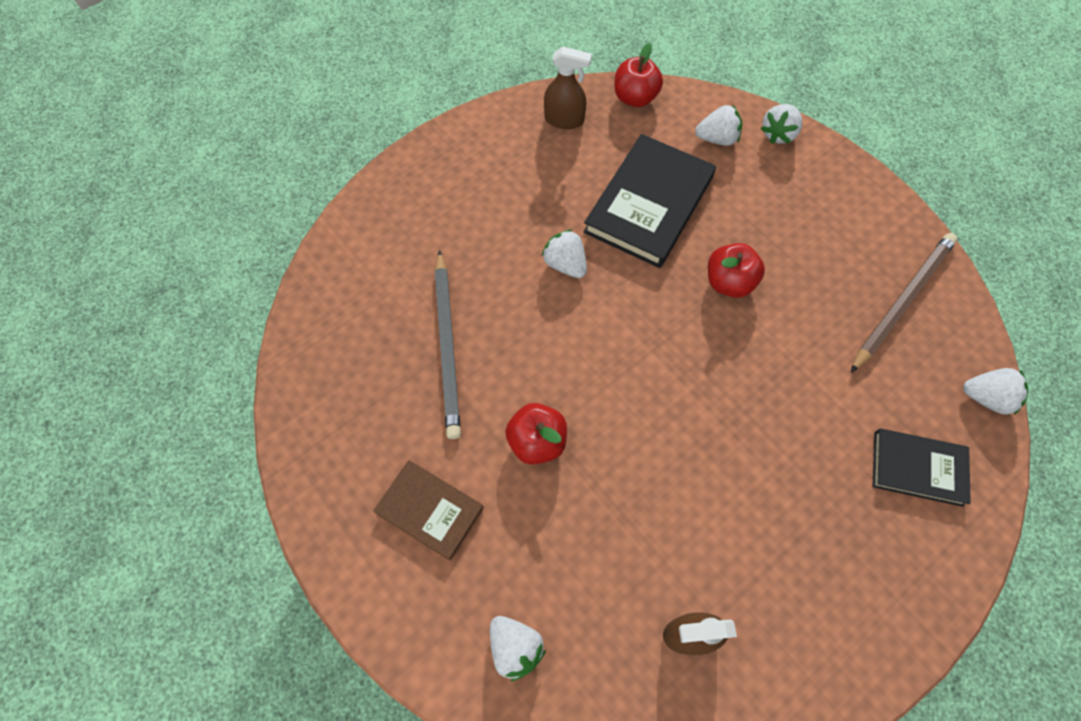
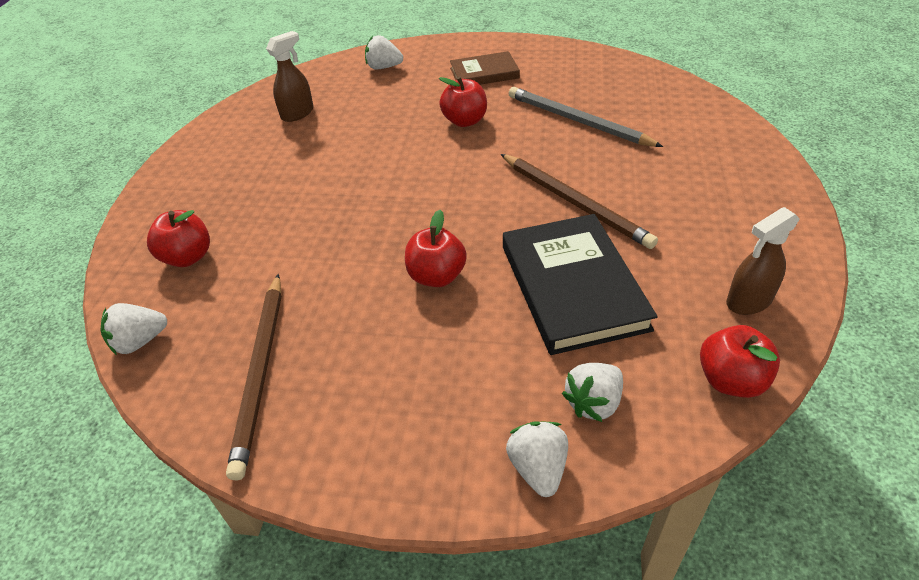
camera: 140 degrees right, 20 degrees down
white strawberry [542,229,587,278] -> brown pencil [501,154,658,249]
black book [873,428,971,507] -> red apple [147,210,210,267]

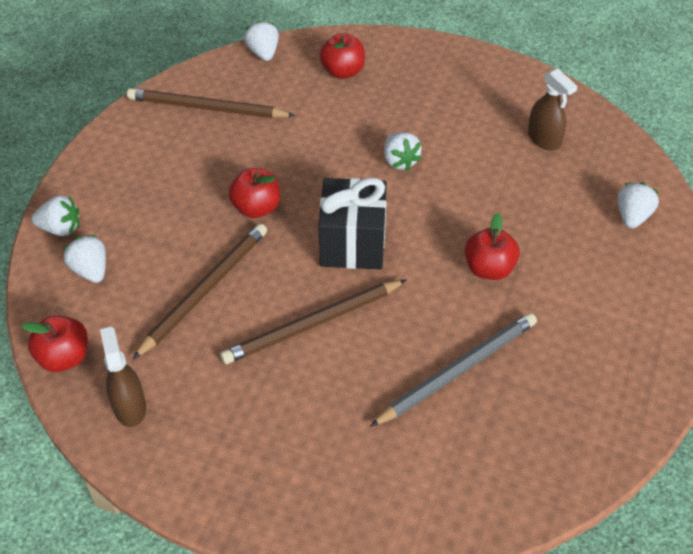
camera: 100 degrees right, 5 degrees up
brown book [450,51,520,85] -> none
black book [503,214,658,355] -> brown pencil [133,223,267,359]
none -> black gift [318,178,387,269]
none -> white strawberry [384,132,422,171]

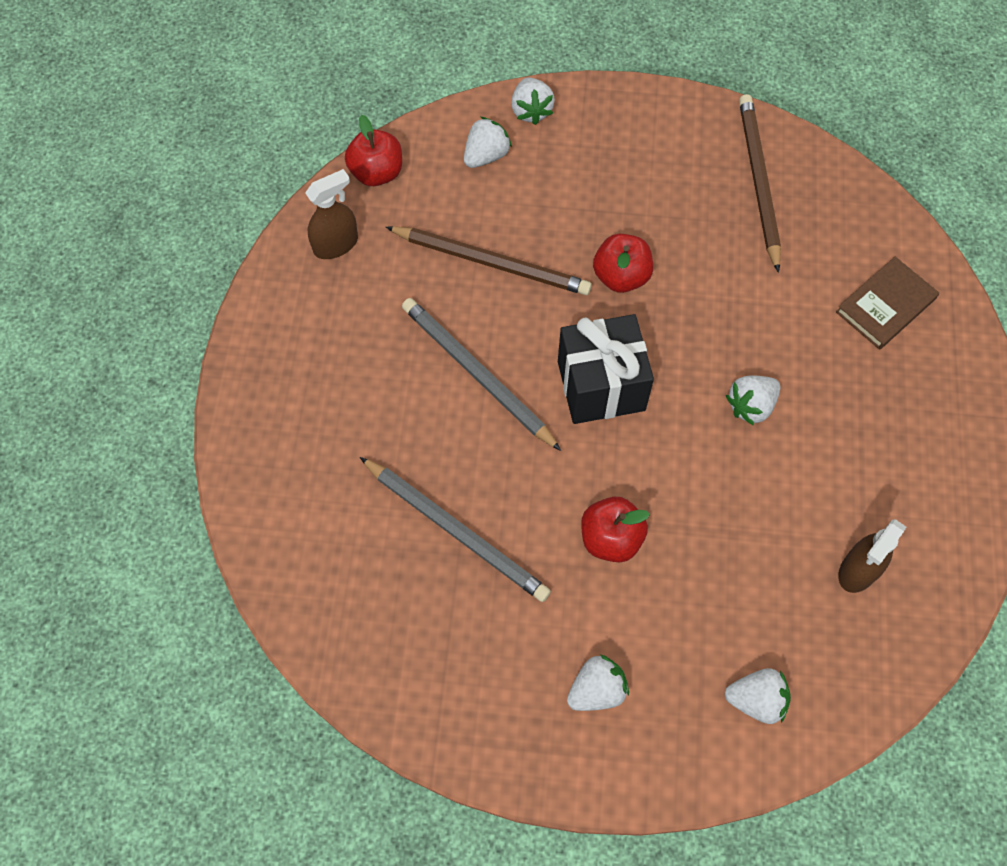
camera: 75 degrees right, 15 degrees up
brown pencil [220,280,406,364] -> grey pencil [402,298,561,451]
white strawberry [244,20,279,61] -> white strawberry moved to [567,654,629,711]
red apple [320,33,365,79] -> brown book [836,257,939,350]

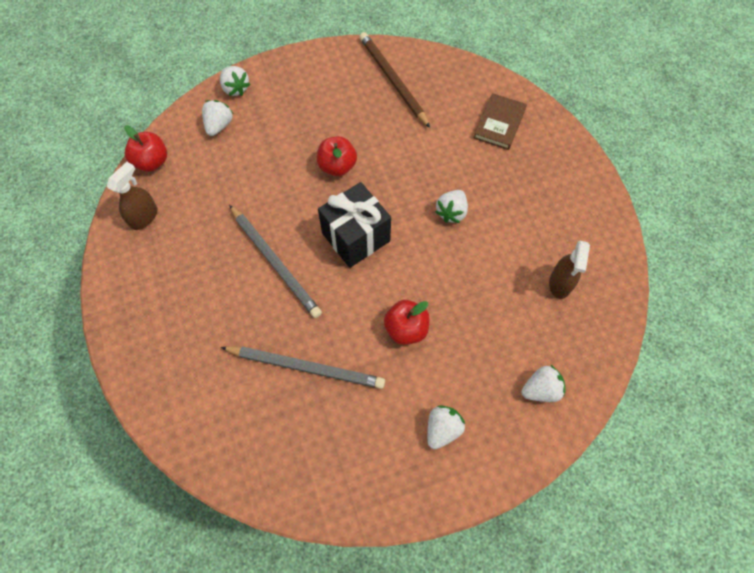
camera: 25 degrees left, 0 degrees up
brown pencil [386,226,592,295] -> none
grey pencil [402,298,561,451] -> grey pencil turned 150 degrees counterclockwise [229,205,322,318]

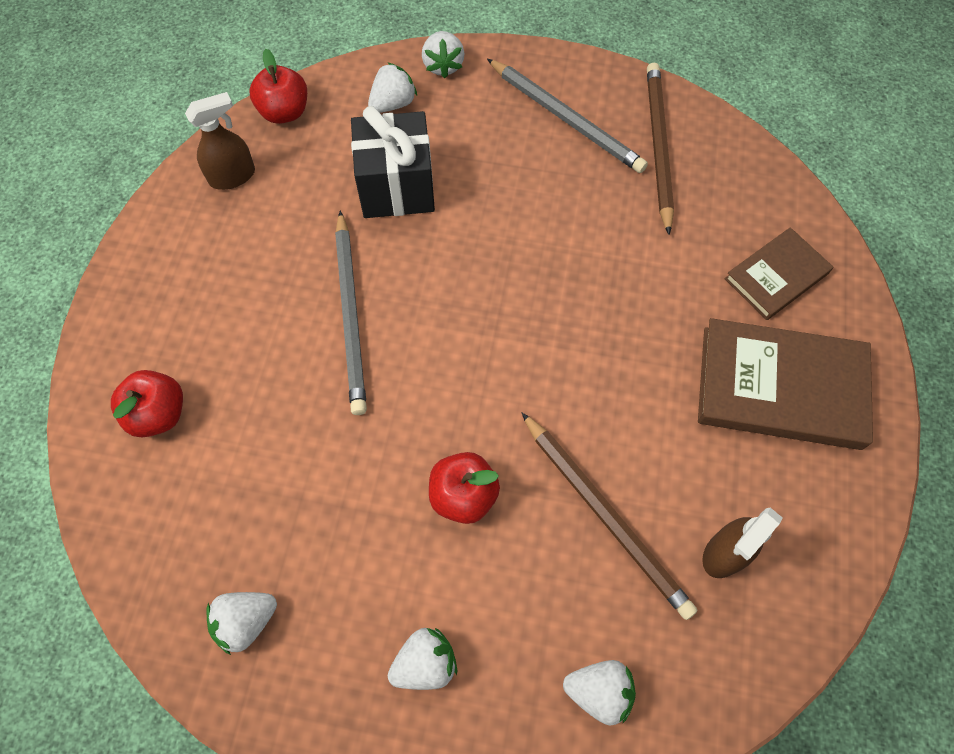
camera: 30 degrees right, 0 degrees up
grey pencil [221,346,385,389] -> grey pencil moved to [487,59,648,173]
red apple [317,136,357,176] -> red apple moved to [111,370,183,437]
black gift [318,182,391,268] -> black gift moved to [351,106,435,218]
white strawberry [435,190,468,223] -> white strawberry moved to [206,592,277,655]
none -> brown pencil [522,413,698,620]
none -> brown book [698,318,873,450]

